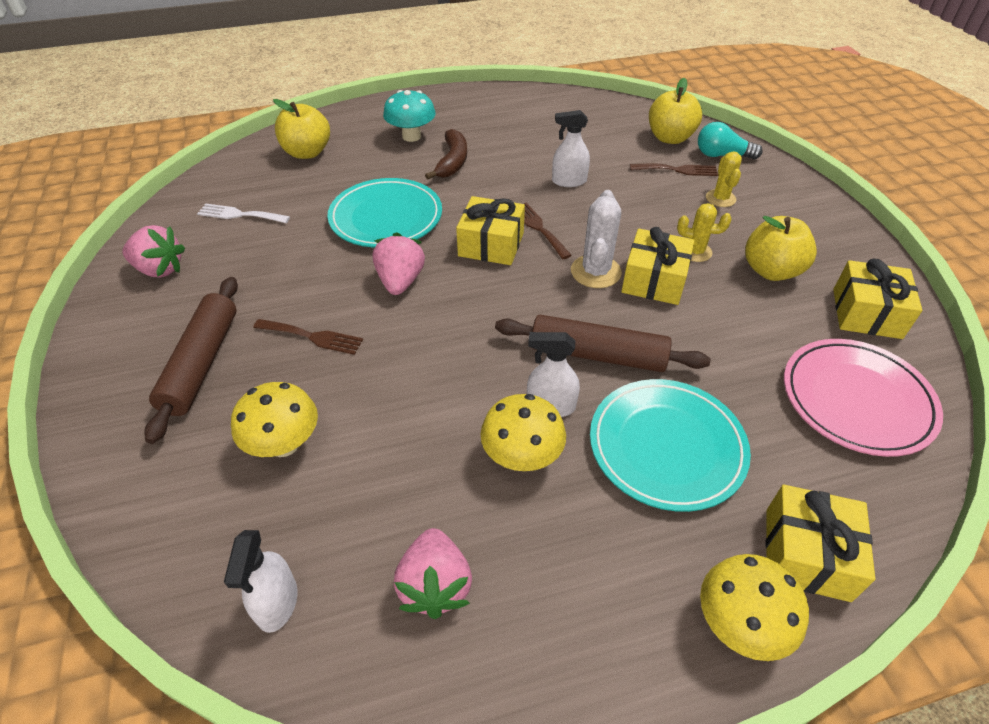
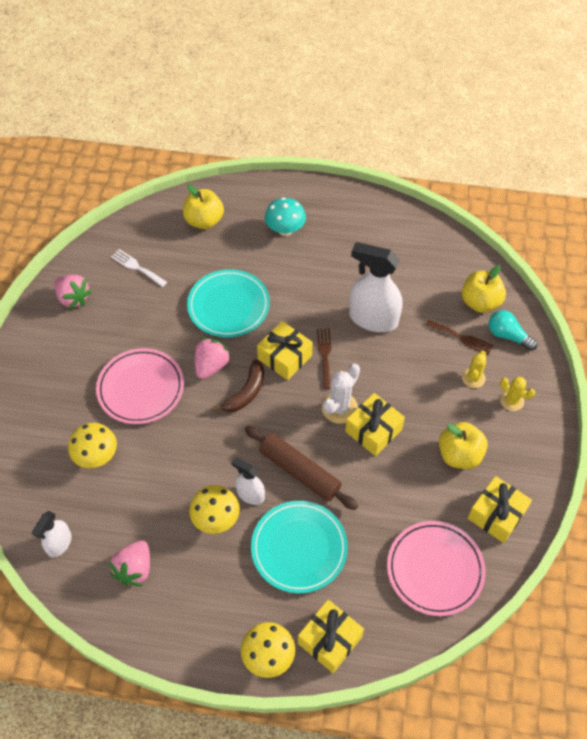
camera: 25 degrees right, 10 degrees up
brown rolling pin [144,277,238,444] -> none
brown fork [253,319,363,355] -> pink plate [96,348,184,424]
brown banana [425,129,467,180] -> brown banana moved to [212,359,264,412]
white spray bottle [552,110,590,187] -> white spray bottle [349,242,403,332], size x1.85
yellow cactus [677,203,731,262] -> yellow cactus moved to [500,377,535,411]

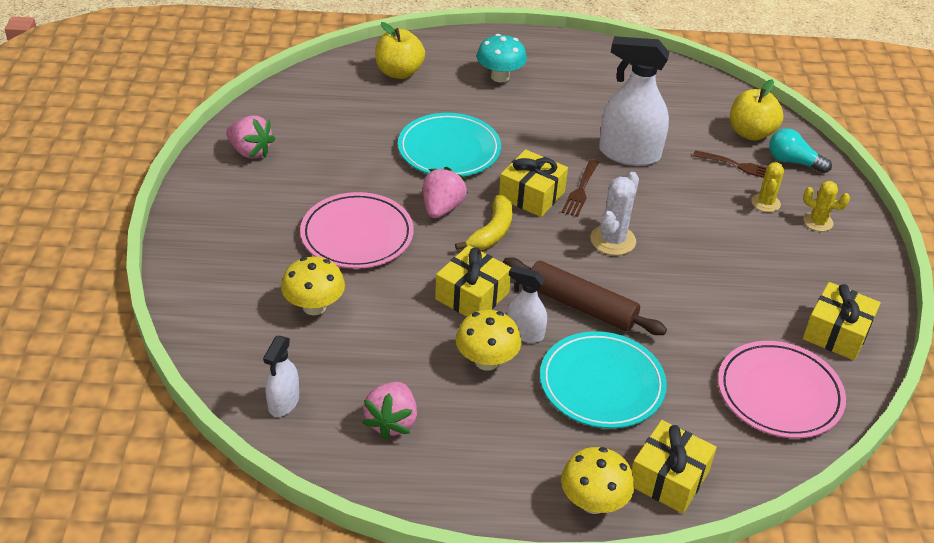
camera: 10 degrees left, 15 degrees down
white fork [111,249,167,287] -> none
brown banana [212,359,264,412] -> yellow banana [455,195,513,250]
brown fork [317,329,331,389] -> brown fork turned 150 degrees counterclockwise [561,160,599,217]
yellow gift [345,393,405,456] -> yellow gift moved to [435,245,511,317]
yellow apple [439,422,488,469] -> none

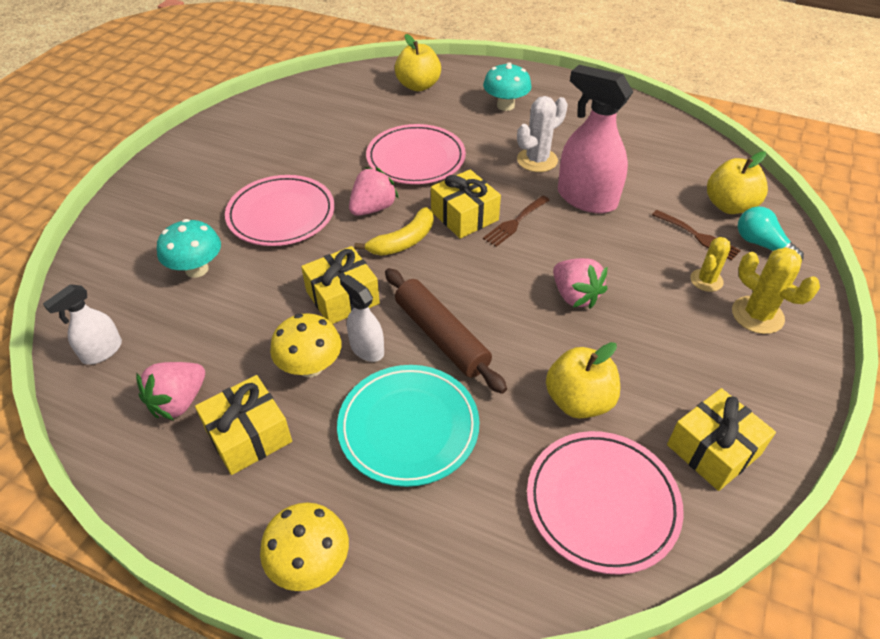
camera: 25 degrees right, 5 degrees up
pink strawberry [226,115,275,159] -> pink strawberry moved to [553,258,607,309]
yellow mushroom [281,256,345,315] -> turquoise mushroom [157,219,221,278]
turquoise plate [398,113,501,176] -> pink plate [366,124,466,184]
white cactus [590,172,639,255] -> white cactus moved to [517,96,568,172]
white spray bottle [599,36,669,166] -> pink spray bottle [558,65,633,213]
yellow gift [632,420,717,514] -> yellow gift moved to [195,375,292,475]
yellow cactus [803,181,850,231] -> yellow cactus [732,247,820,334], size x1.50
none -> yellow apple [546,342,620,419]

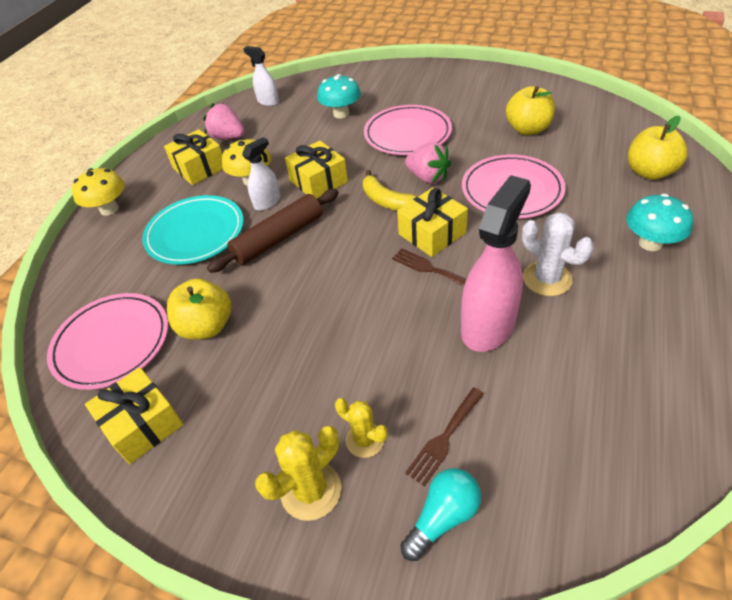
camera: 90 degrees right, 0 degrees up
pink strawberry [553,258,607,309] -> none
yellow apple [707,151,768,214] -> yellow apple moved to [506,86,555,135]

